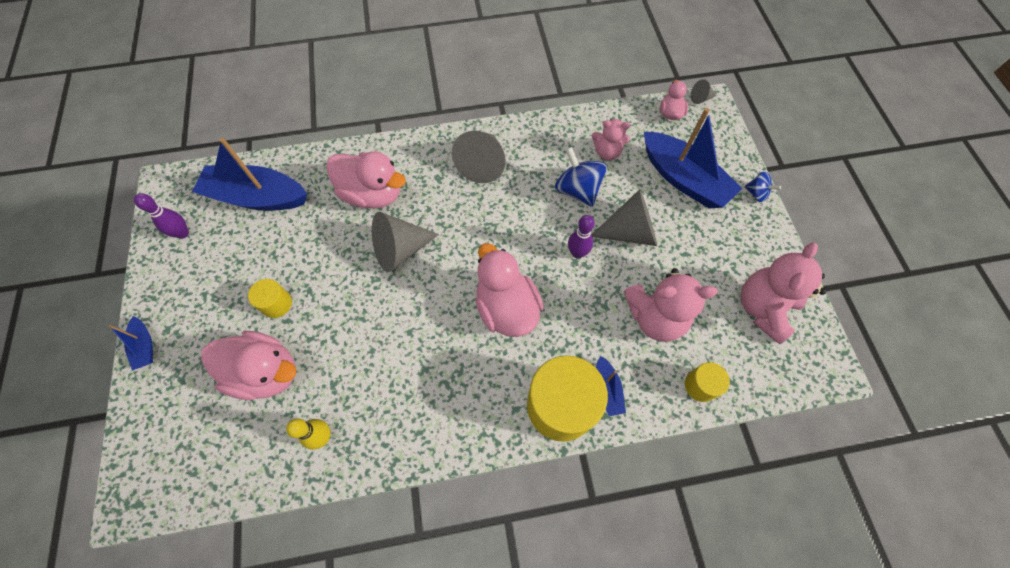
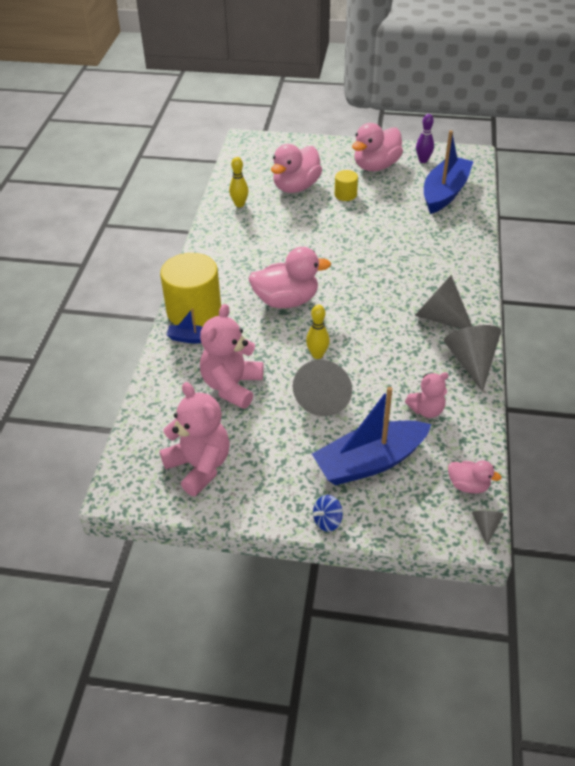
camera: 110 degrees right, 20 degrees down
blue boat [109,316,153,371] -> none
pink duck [326,151,406,209] -> pink duck moved to [352,123,403,171]
grey cone [372,212,439,272] -> grey cone moved to [444,325,501,392]
blue spinning top [555,147,607,207] -> none
purple bowling pin [568,215,595,259] -> yellow bowling pin [306,305,330,359]
pink teddy bear [592,119,630,160] -> pink teddy bear turned 135 degrees counterclockwise [405,372,449,418]
yellow cylinder [685,362,730,402] -> none

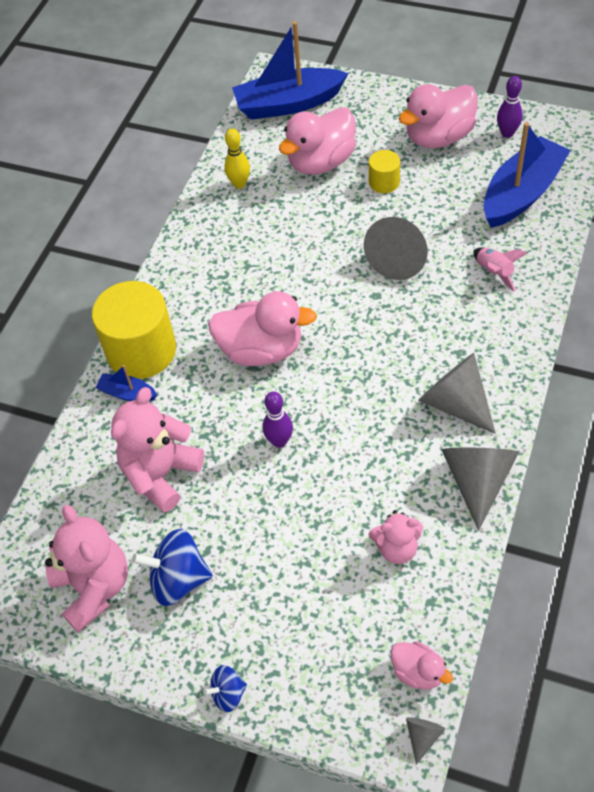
camera: 15 degrees right, 10 degrees up
grey cone [293,360,352,416] -> grey cone moved to [364,217,428,280]
yellow bowling pin [306,305,330,359] -> purple bowling pin [263,391,293,448]
blue boat [312,387,431,485] -> blue boat moved to [232,21,348,120]
none -> blue spinning top [132,529,213,606]
none -> pink rocket [473,247,527,292]

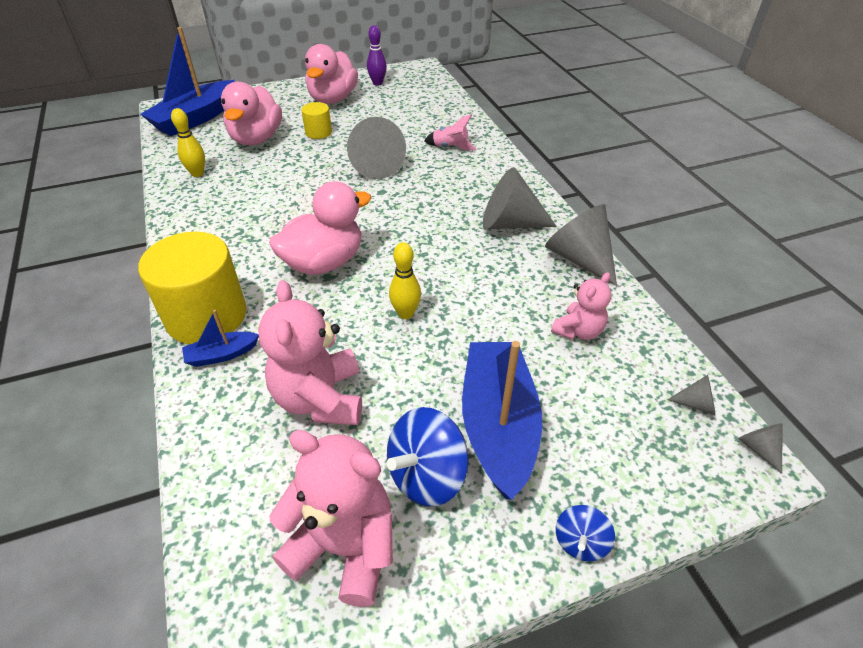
camera: 45 degrees left, 10 degrees down
purple bowling pin [263,391,293,448] -> yellow bowling pin [389,242,421,319]
pink duck [391,641,453,690] -> grey cone [667,375,716,415]
blue boat [484,122,571,228] -> blue boat moved to [462,341,542,500]

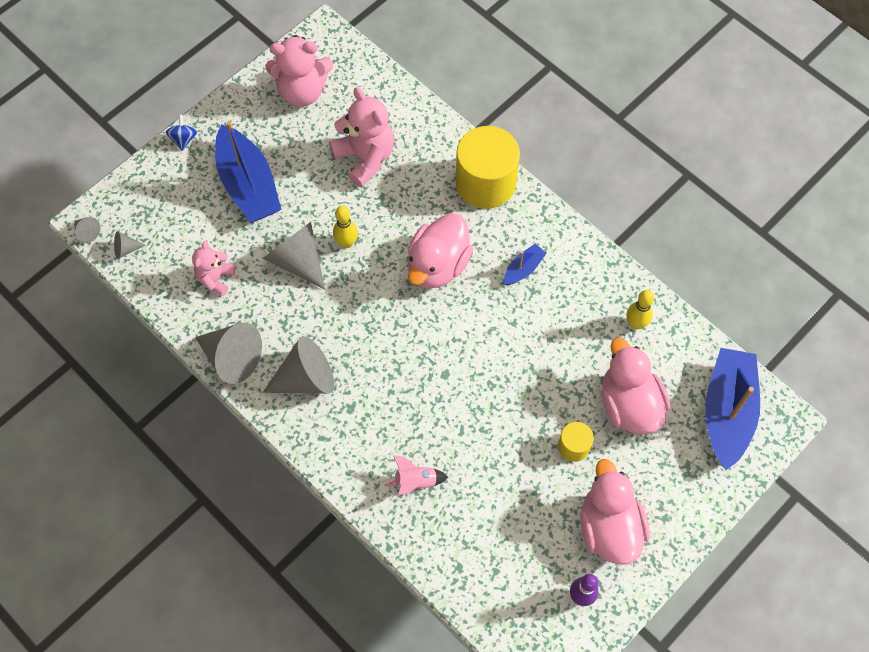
camera: 155 degrees right, 20 degrees up
blue boat [182,310,259,367] -> blue boat moved to [504,244,546,285]
grey cone [347,117,406,179] -> grey cone moved to [262,222,325,290]
blue spinning top [387,407,468,506] -> none

